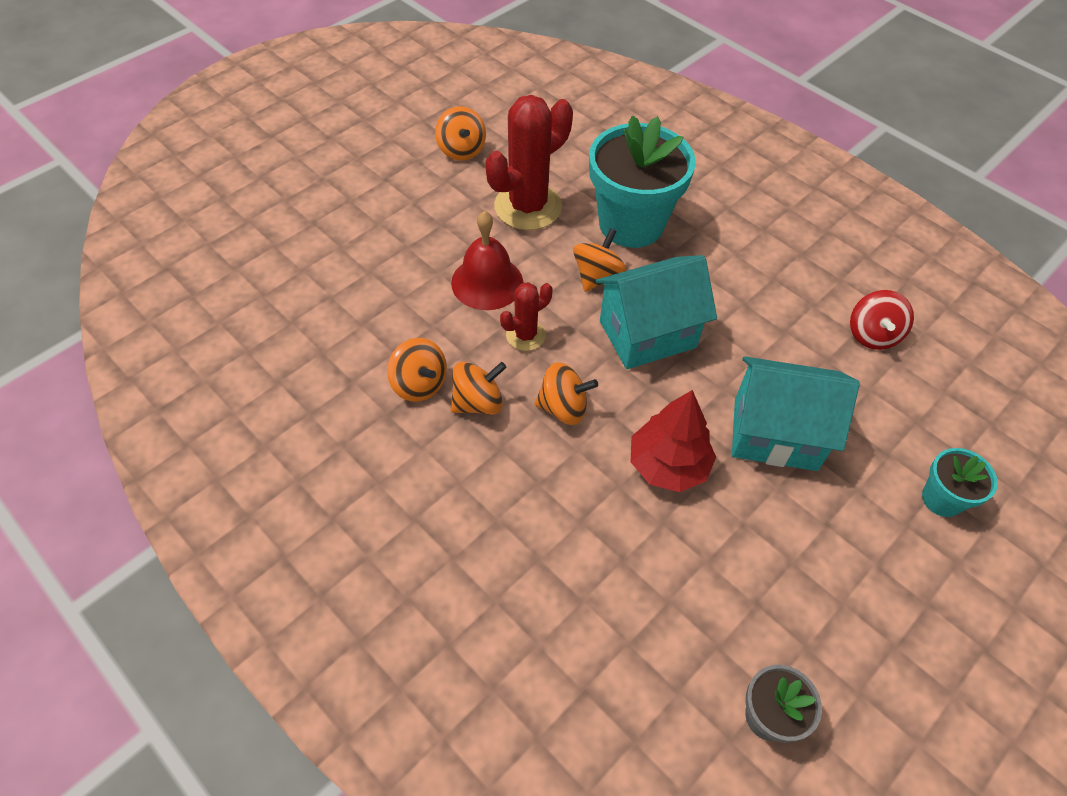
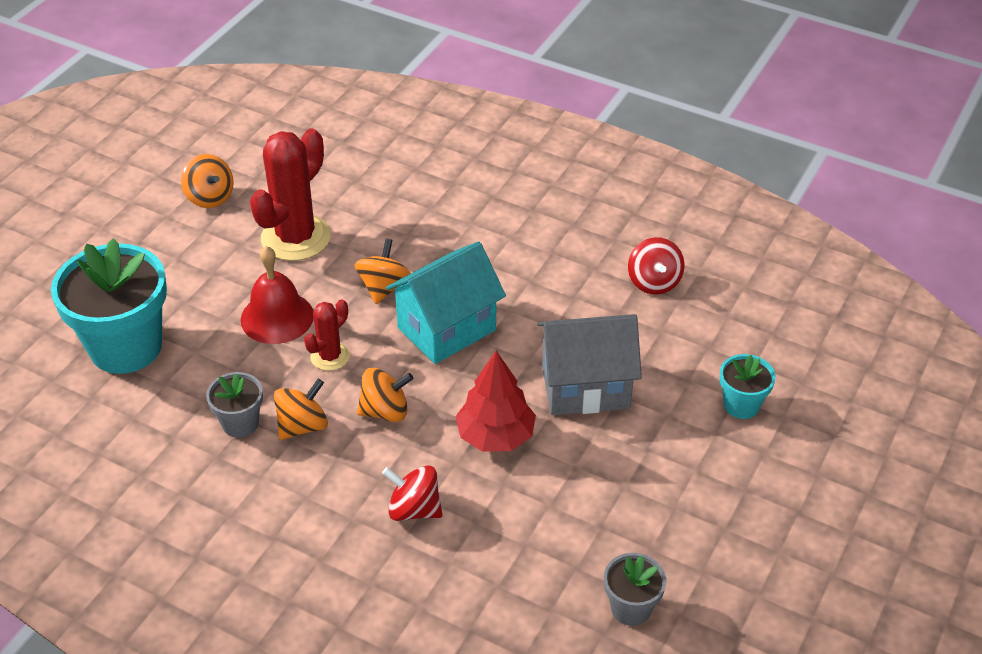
camera: 15 degrees left, 10 degrees down
orange spinning top [387,338,447,402] -> grey flower pot [206,372,263,438]
turquoise flower pot [589,116,696,248] -> turquoise flower pot moved to [51,238,167,374]
turquoise house [732,356,860,471] -> grey house [537,314,642,415]
none -> red spinning top [382,465,443,521]

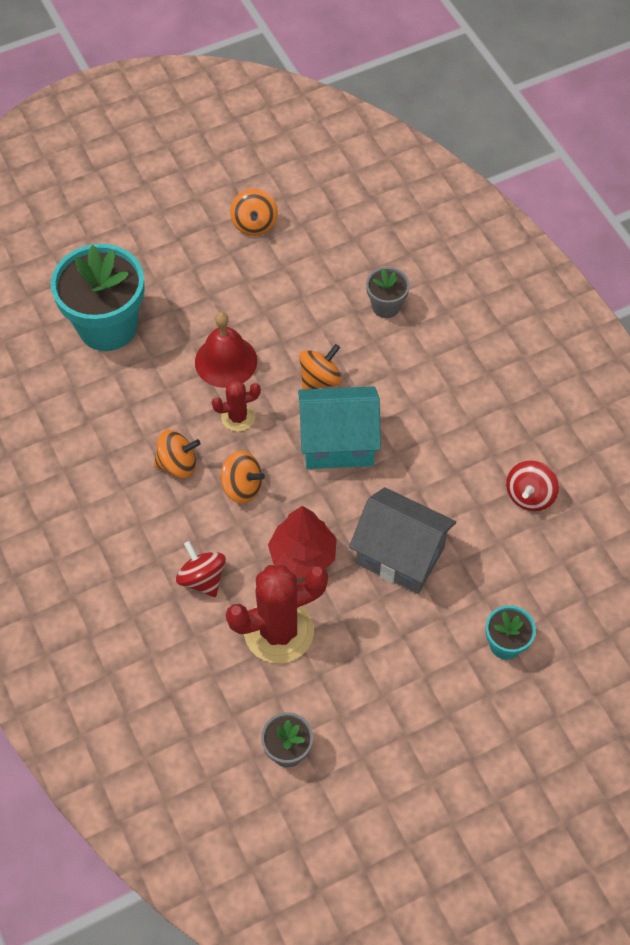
camera: 35 degrees right, 15 degrees up
grey flower pot [206,372,263,438] -> grey flower pot moved to [366,267,410,318]
red cactus [250,129,331,261] -> red cactus moved to [226,565,328,663]

